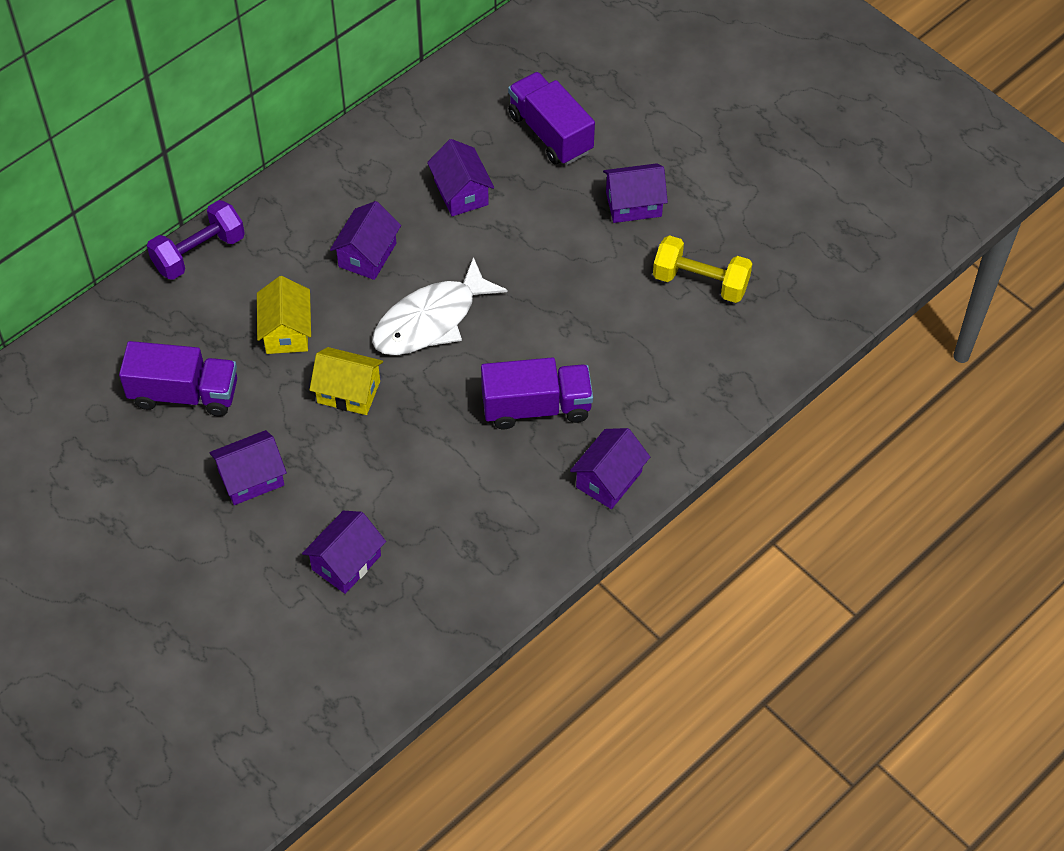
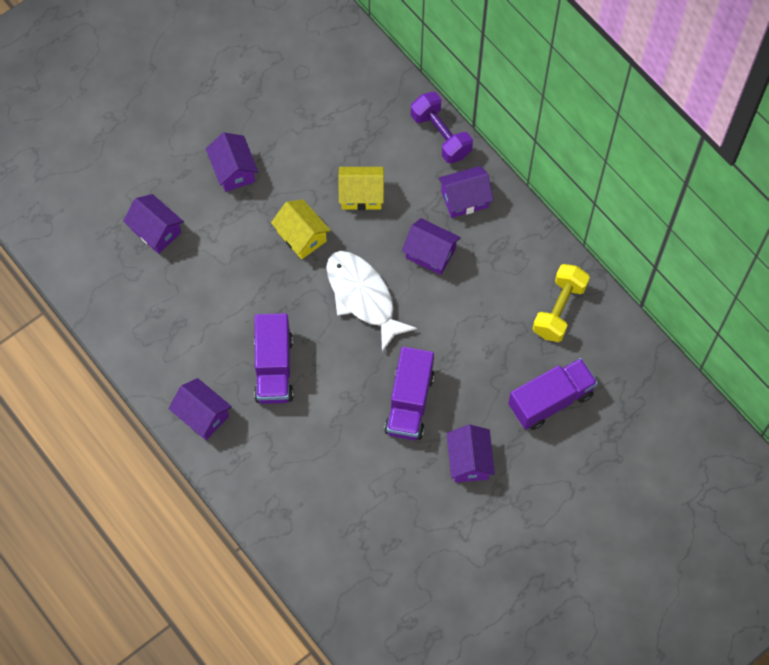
camera: 95 degrees right, 10 degrees up
purple truck [119,341,237,417] -> purple truck moved to [384,347,434,440]
yellow house [310,347,383,415] -> yellow house turned 60 degrees counterclockwise [271,199,331,259]
purple house [427,139,494,216] -> purple house moved to [438,166,494,218]
yellow dumbbell [653,235,752,303] -> yellow dumbbell moved to [532,264,590,342]

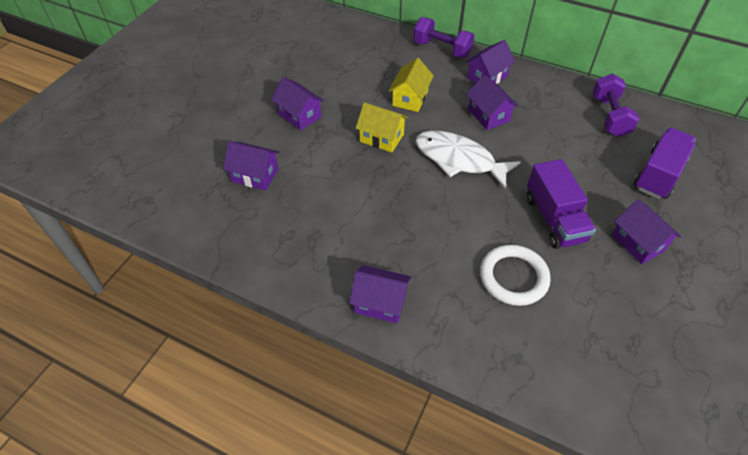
camera: 25 degrees left, 15 degrees down
purple truck [254,313,294,404] -> none
yellow house [338,167,384,210] -> yellow house turned 45 degrees counterclockwise [389,58,434,112]
purple house [402,218,461,275] -> purple house turned 60 degrees clockwise [467,75,519,130]
yellow dumbbell [532,264,590,342] -> purple dumbbell [593,74,640,137]
none -> white ring [480,245,551,306]

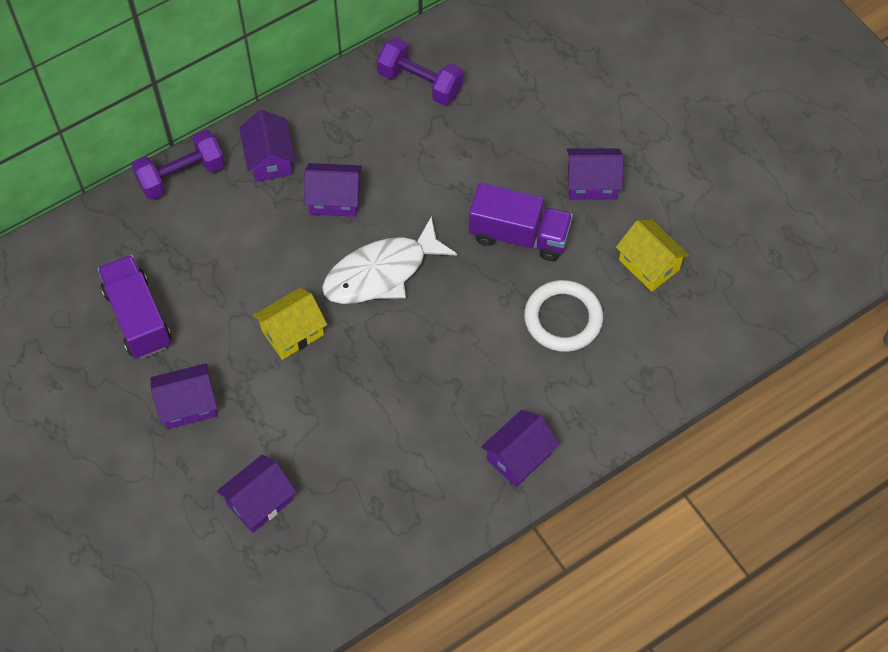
camera: 60 degrees left, 10 degrees up
yellow house [389,58,434,112] -> yellow house moved to [616,219,689,292]
purple truck [634,127,696,199] -> purple truck moved to [98,255,171,359]

